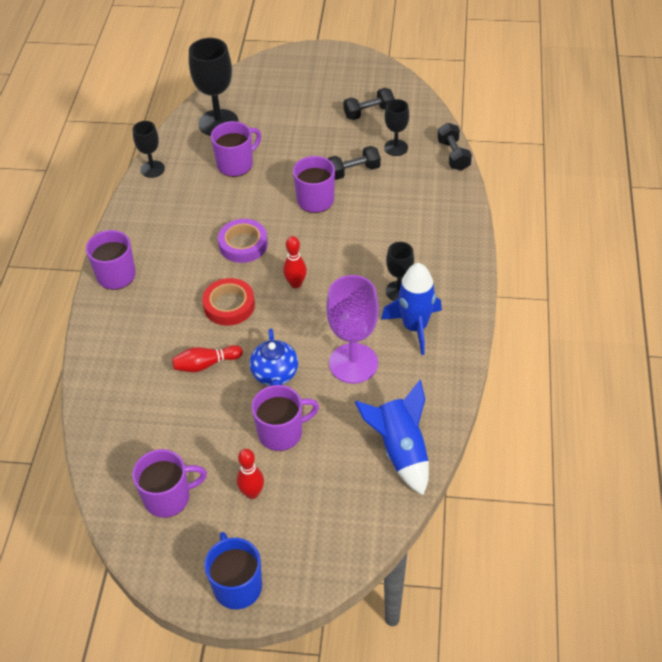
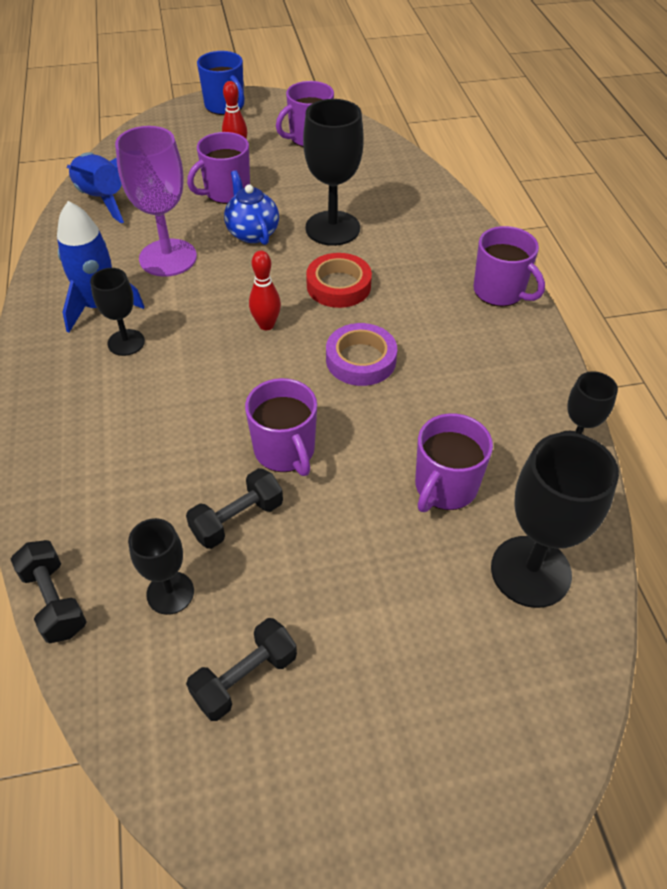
camera: 160 degrees right, 0 degrees up
red bowling pin [172,345,243,372] -> black goblet [303,99,364,246]

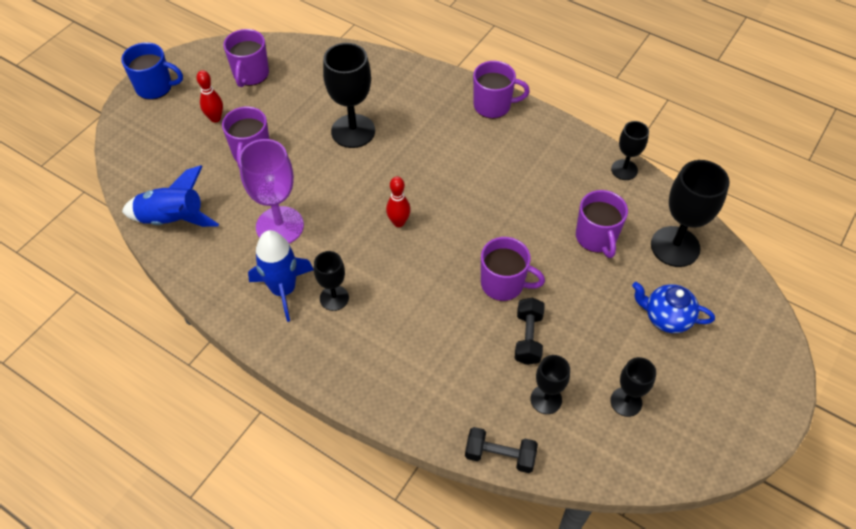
camera: 45 degrees left, 5 degrees up
black dumbbell [186,618,297,721] -> black goblet [610,357,656,417]
blue teapot [224,170,279,245] -> blue teapot moved to [632,282,715,333]
red tape [306,253,372,308] -> none
purple tape [326,323,397,386] -> none

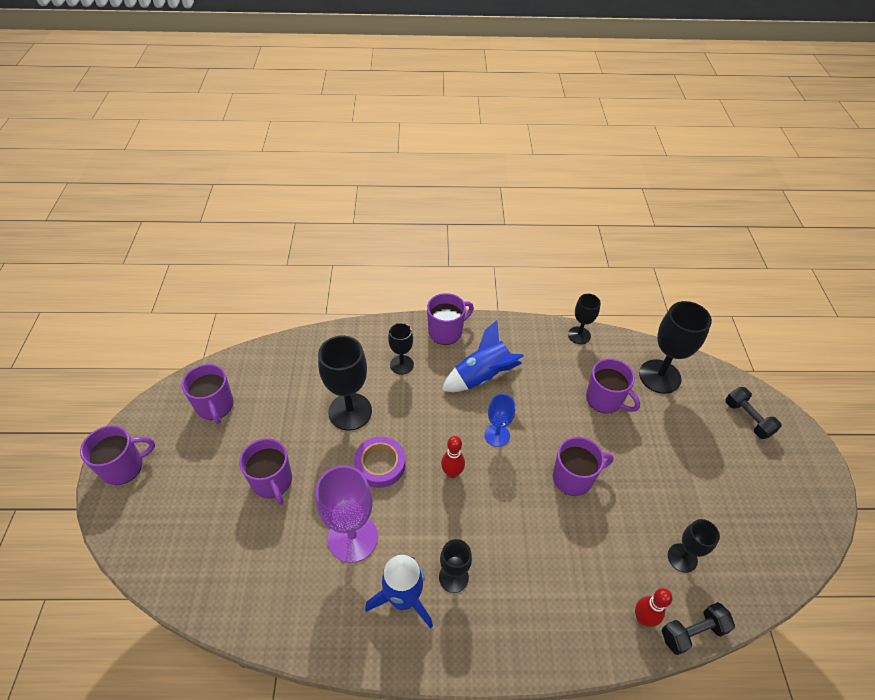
camera: 35 degrees left, 5 degrees down
blue mug [121,42,183,100] -> purple mug [80,425,155,485]
blue rocket [122,165,219,227] -> blue rocket moved to [442,320,524,392]
red bowling pin [196,70,223,123] -> red bowling pin moved to [635,588,673,627]
black dumbbell [515,298,545,365] -> black dumbbell moved to [725,387,782,439]
black goblet [610,357,656,417] -> black goblet moved to [388,323,414,375]
blue teapot [632,282,715,333] -> none
none -> purple tape [354,436,405,488]
none -> blue goblet [484,394,515,447]

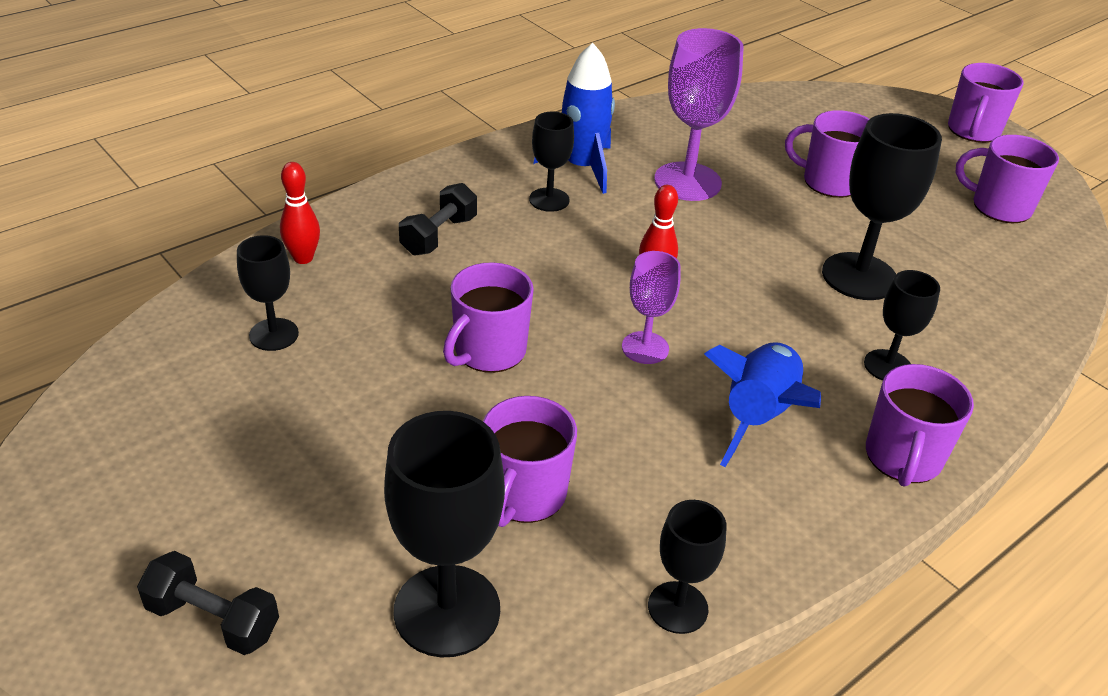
camera: 140 degrees right, 10 degrees down
purple tape [354,436,405,488] -> none
blue goblet [484,394,515,447] -> purple goblet [622,251,681,364]
purple mug [586,359,640,414] -> purple mug turned 75 degrees counterclockwise [483,396,577,527]
black dumbbell [661,602,735,655] -> black dumbbell moved to [399,183,477,255]

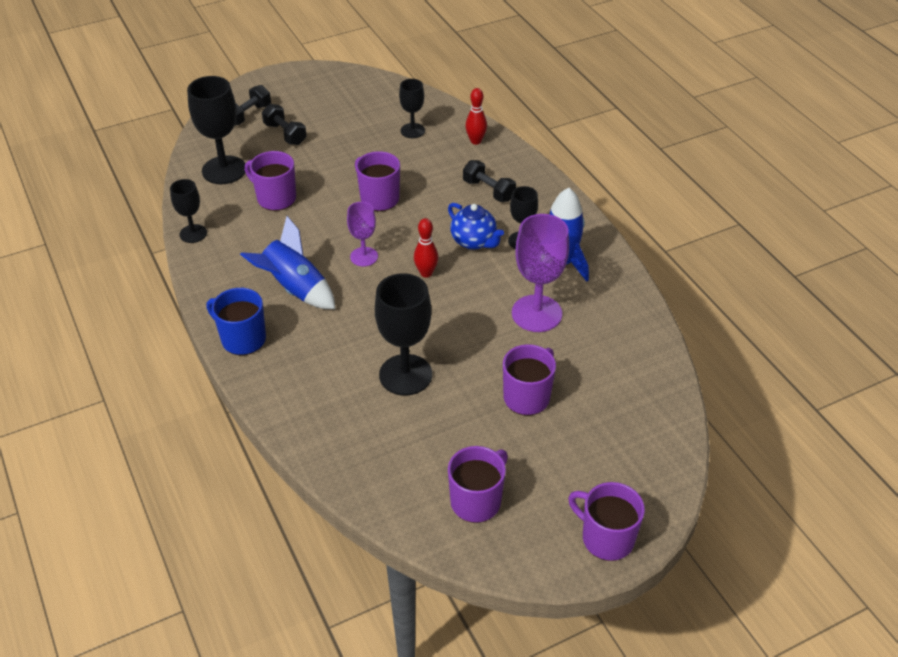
camera: 105 degrees right, 5 degrees up
black goblet [864,270,940,381] -> none
purple mug [866,364,974,487] -> blue mug [207,288,266,355]
none -> black dumbbell [262,104,307,145]
none -> blue teapot [448,203,504,250]

